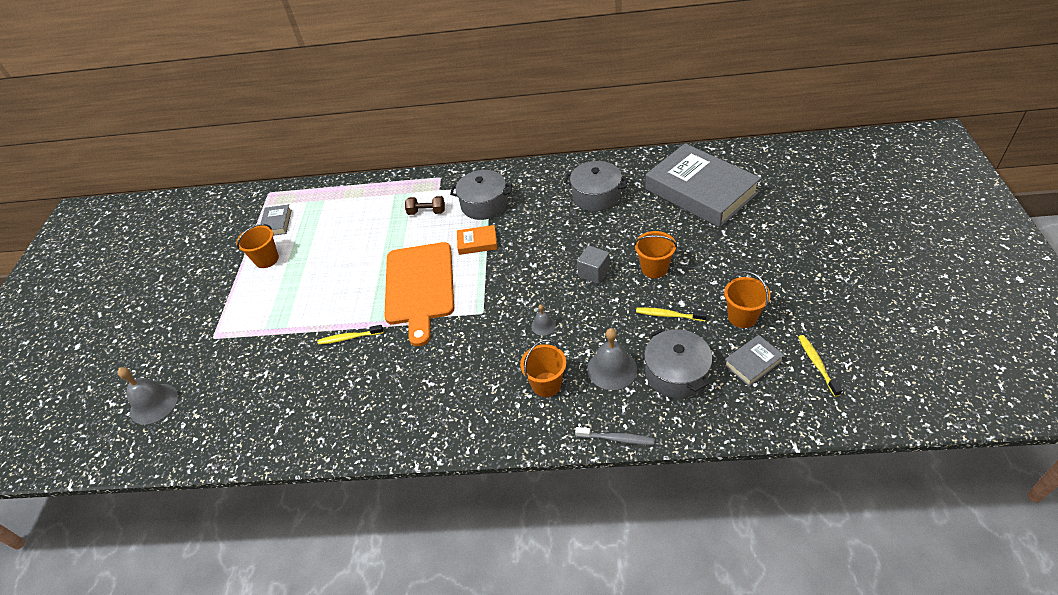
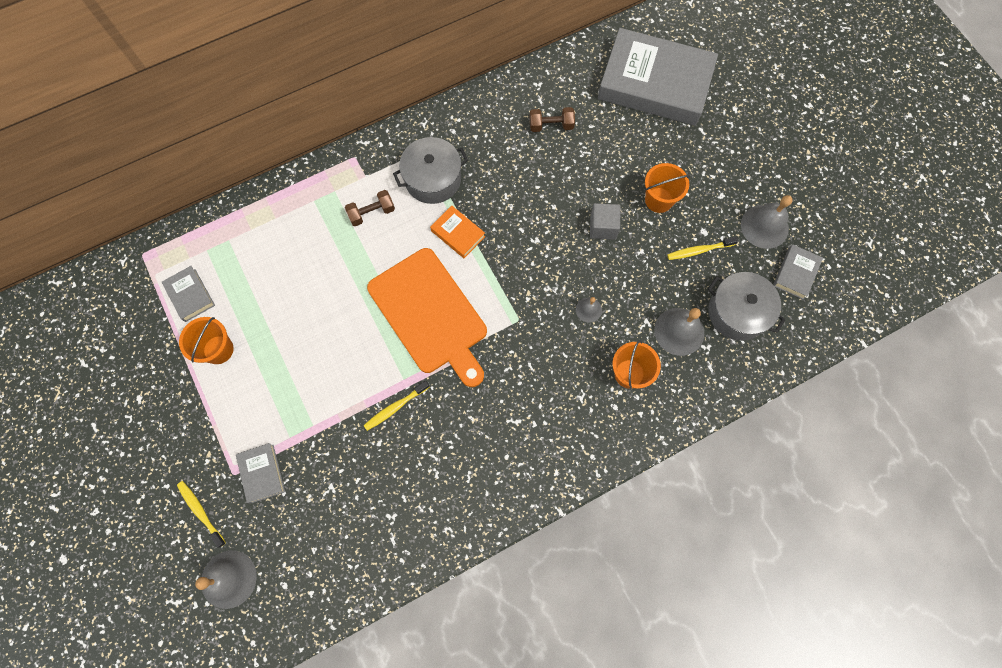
camera: 35 degrees left, 25 degrees up
orange book [457,225,497,255] -> orange book turned 75 degrees clockwise [430,206,485,258]
grey pot [564,161,628,211] -> brown dumbbell [530,107,575,132]
grey toothbrush [575,427,655,445] -> none
orange bucket [724,271,771,328] -> grey bell [741,195,793,249]
yellow toothbrush [798,335,842,397] -> yellow toothbrush moved to [177,481,226,547]
none -> grey book [236,443,285,504]

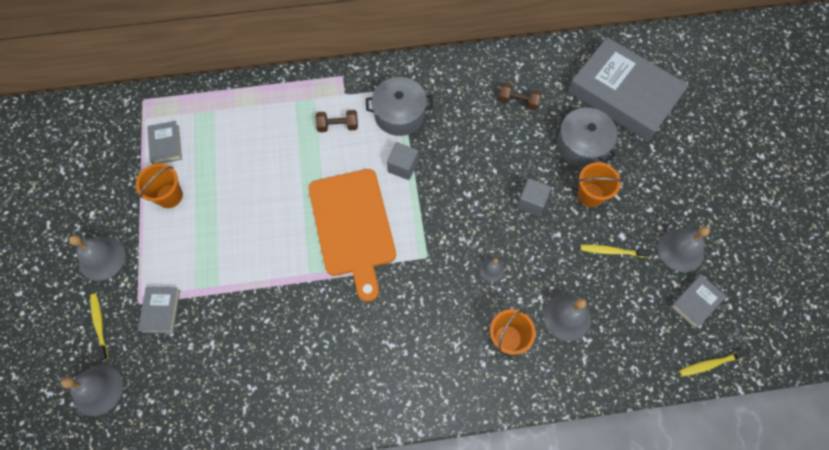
camera: 20 degrees right, 5 degrees down
yellow toothbrush [364,381,430,431] -> yellow toothbrush moved to [679,350,750,377]
orange book [430,206,485,258] -> grey cube [387,142,418,180]
grey pot [708,272,785,341] -> grey pot moved to [557,107,618,168]
none -> grey bell [69,235,125,281]

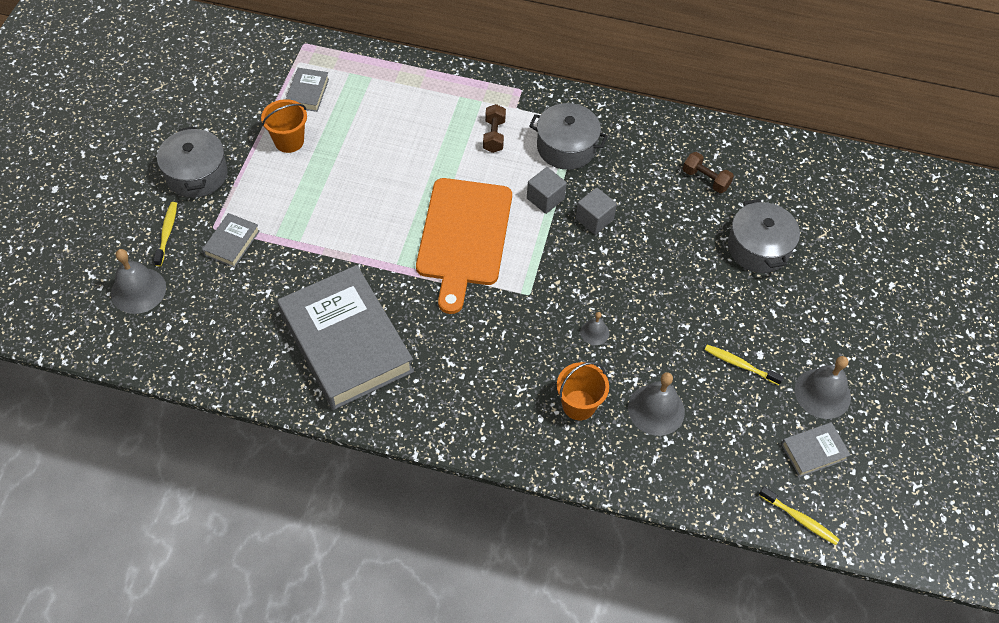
camera: 20 degrees right, 10 degrees down
grey bell [69,235,125,281] -> grey pot [157,126,228,198]
brown dumbbell [316,110,358,132] -> brown dumbbell turned 75 degrees clockwise [483,104,506,153]
grey cube [517,178,551,216] -> grey cube moved to [575,188,617,235]
grey book [568,37,689,141] -> grey book moved to [277,265,414,410]
orange bucket [578,162,623,207] -> none
yellow toothbrush [679,350,750,377] -> yellow toothbrush turned 150 degrees counterclockwise [759,487,840,545]

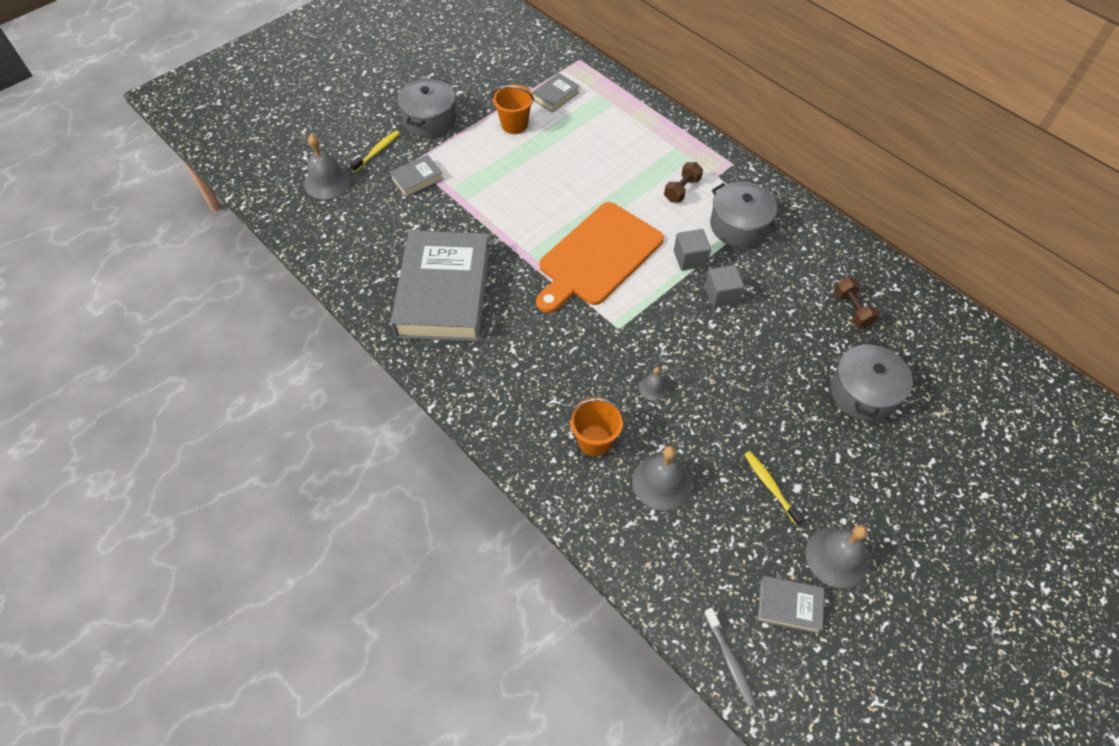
camera: 35 degrees right, 0 degrees up
yellow toothbrush [759,487,840,545] -> grey toothbrush [704,608,756,707]

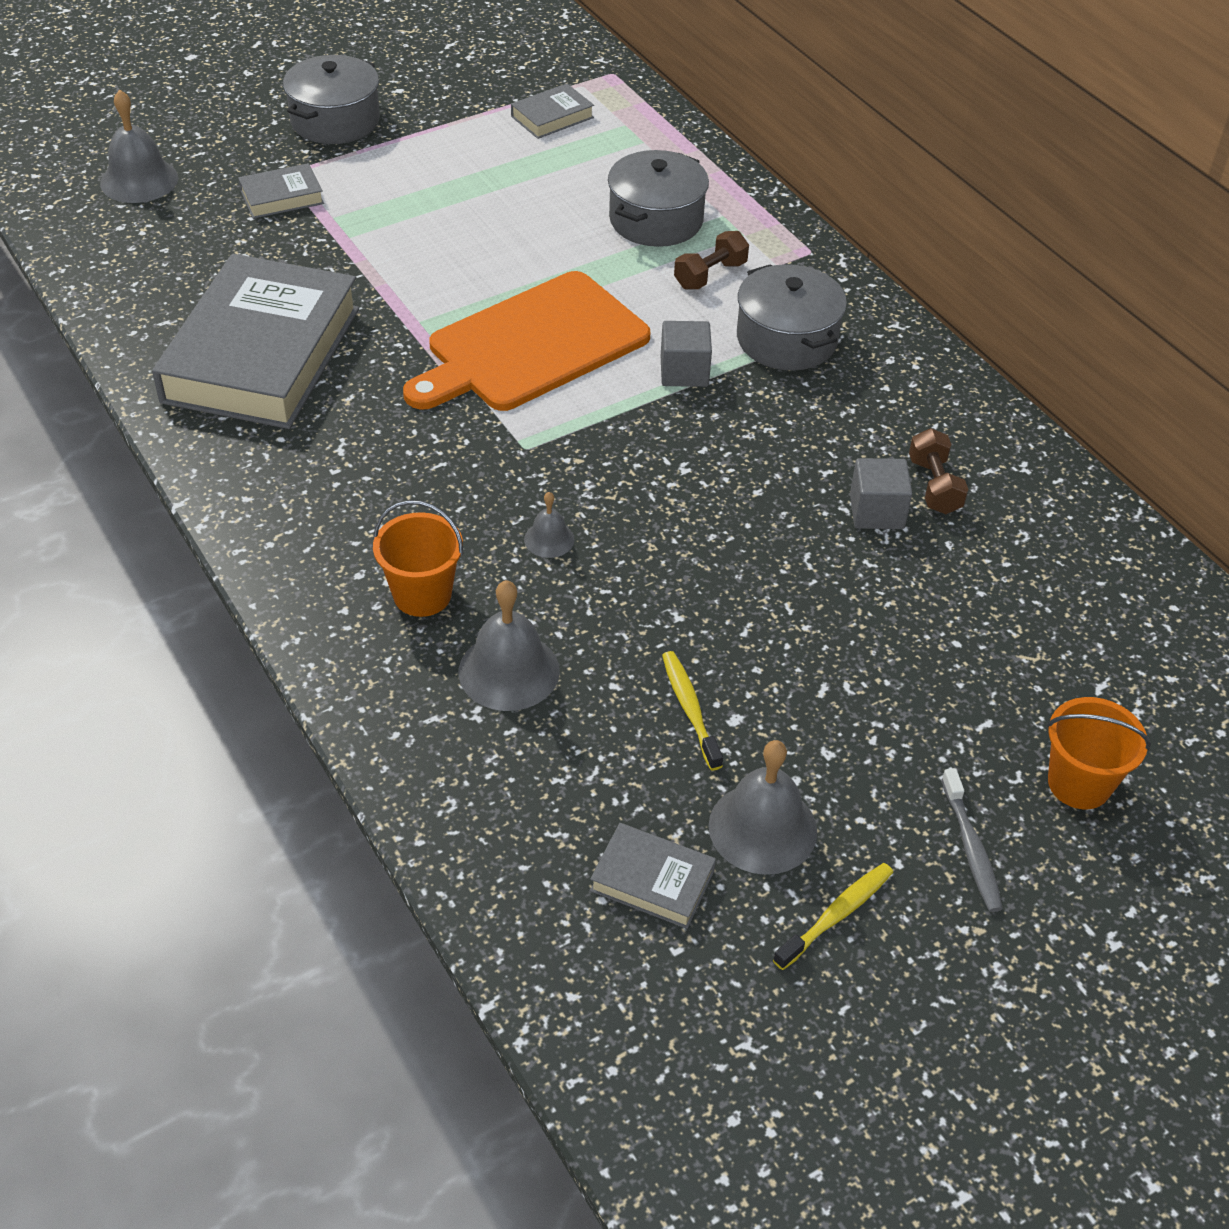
camera: 10 degrees right, 10 degrees down
yellow toothbrush [350,130,400,172] -> yellow toothbrush moved to [773,863,893,970]
orange bucket [492,85,534,134] -> orange bucket moved to [1047,697,1151,809]
grey toothbrush [704,608,756,707] -> grey toothbrush moved to [941,768,1003,912]
grey cube [705,265,745,308] -> grey cube moved to [850,458,912,529]
grey pot [830,341,913,421] -> grey pot moved to [608,150,709,247]

